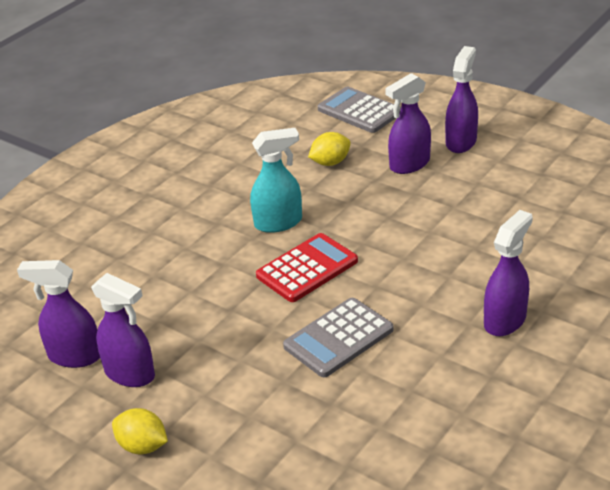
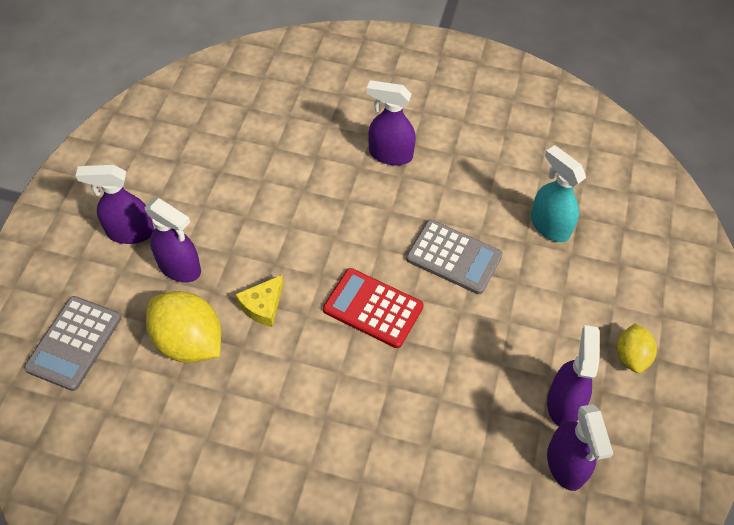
camera: 115 degrees left, 20 degrees up
turquoise spray bottle [250,128,302,233] -> turquoise spray bottle moved to [531,145,586,242]
yellow lemon [308,132,351,166] -> yellow lemon [146,291,221,363], size x1.74
none -> yellow cheese [235,275,284,327]

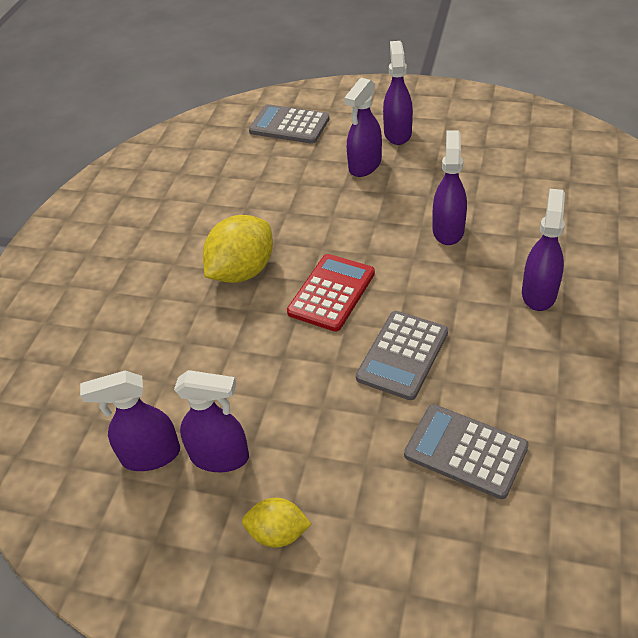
camera: 95 degrees right, 10 degrees down
yellow lemon [146,291,221,363] -> yellow lemon moved to [203,215,273,283]
yellow cheese [235,275,284,327] -> none
turquoise spray bottle [531,145,586,242] -> grey calculator [404,404,529,499]
none -> purple spray bottle [432,131,467,245]

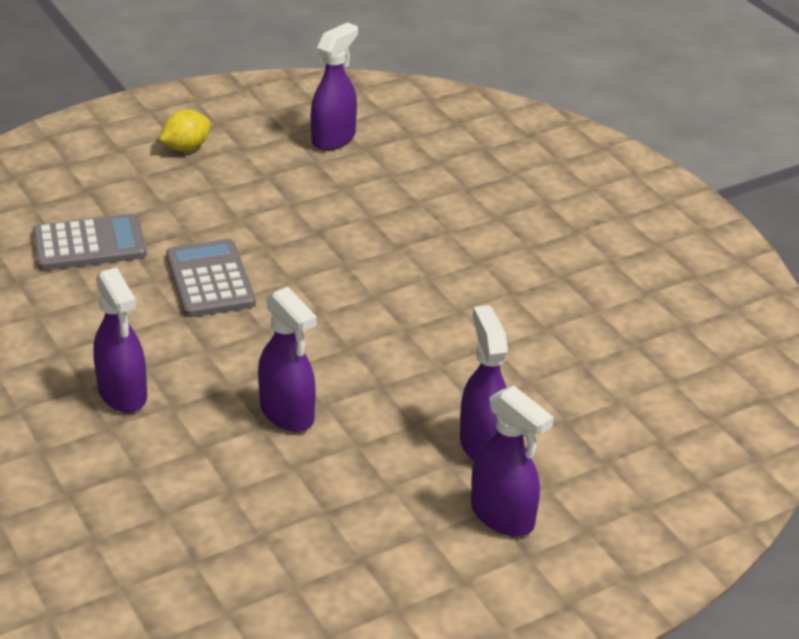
camera: 130 degrees right, 10 degrees down
purple spray bottle [174,370,249,472] -> none
yellow lemon [203,215,273,283] -> none
grey calculator [249,104,329,144] -> none
red calculator [287,254,375,332] -> none

